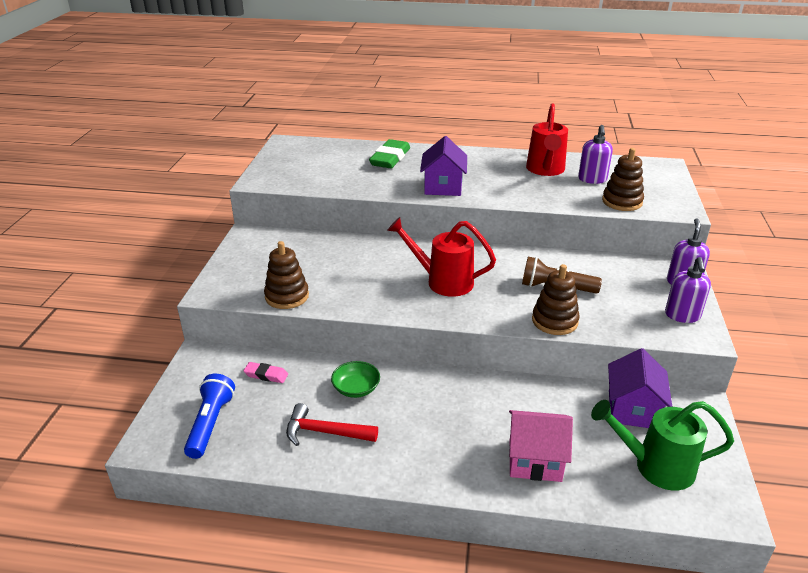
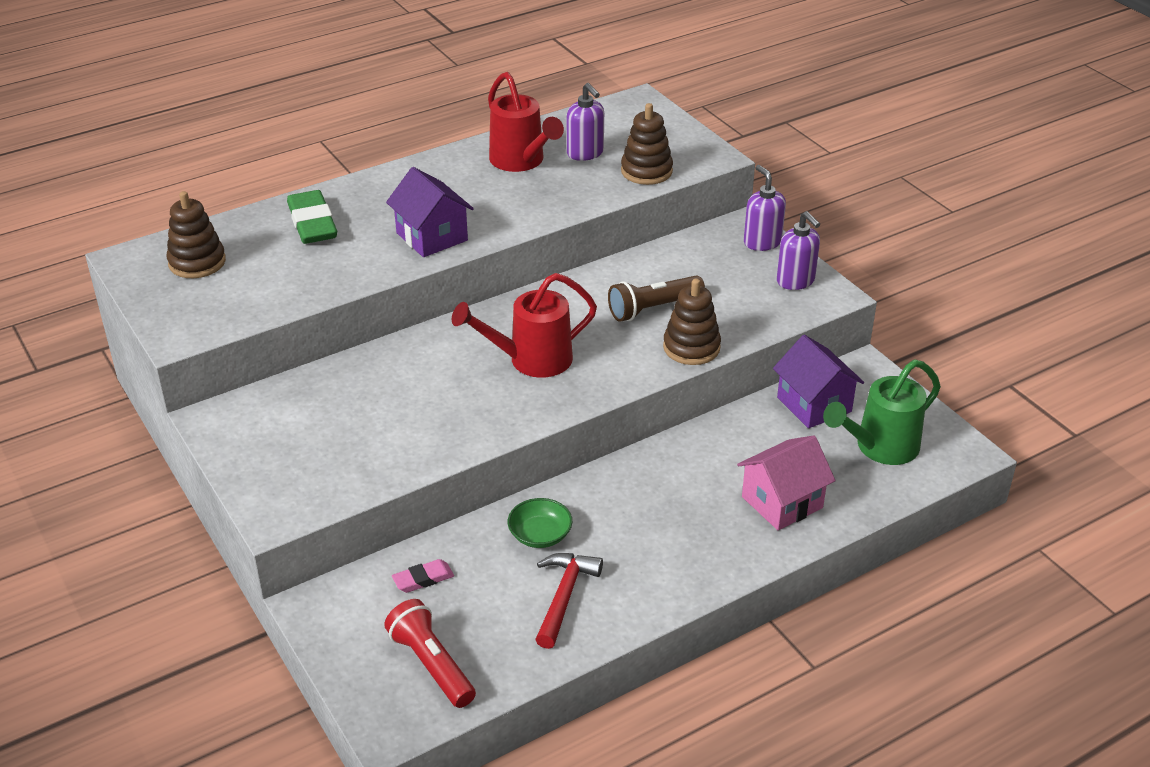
camera: 40 degrees left, 5 degrees up
blue flashlight [184,374,235,459] -> red flashlight [384,599,476,708]
brown stacking toy [264,241,309,309] -> brown stacking toy moved to [167,191,226,278]
red hammer [286,403,378,446] -> red hammer turned 135 degrees clockwise [535,553,603,649]

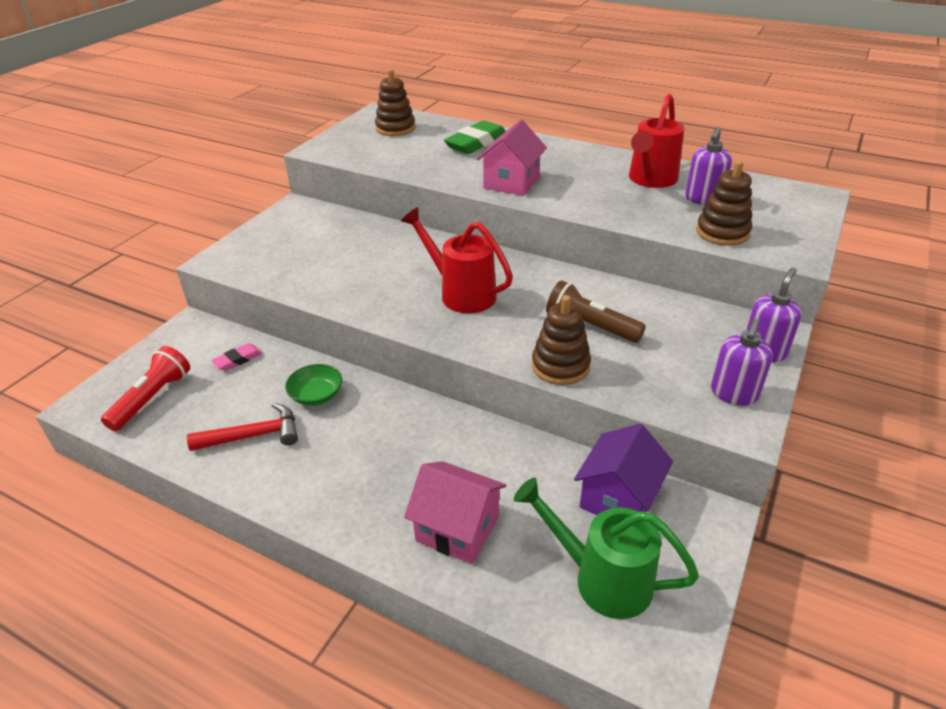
camera: 60 degrees right, 0 degrees up
purple house [386,167,474,257] -> pink house [477,120,547,196]
pink eraser [392,559,454,593] -> pink eraser turned 75 degrees counterclockwise [211,343,262,371]

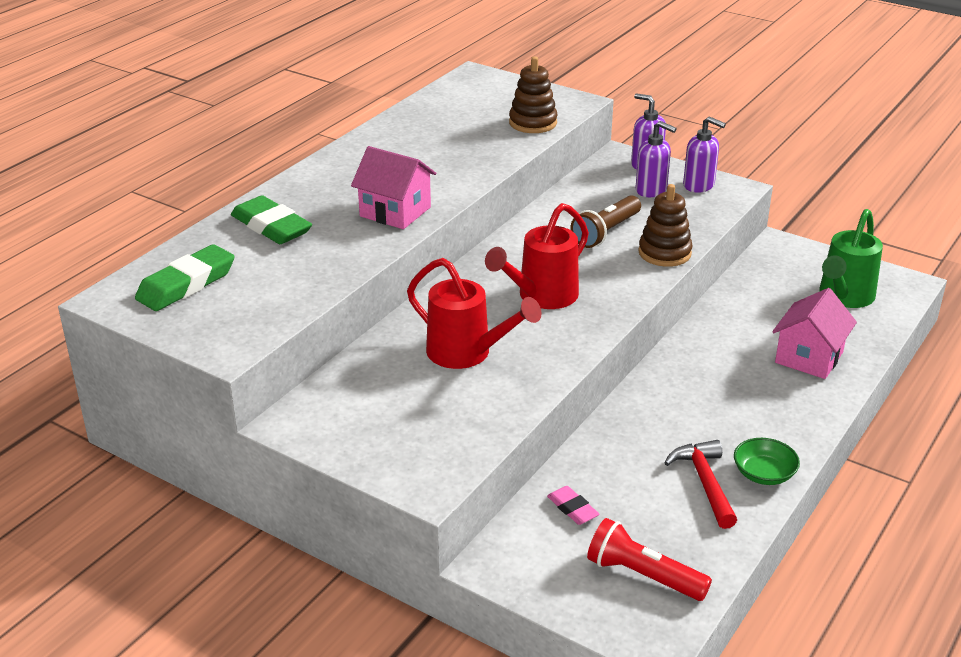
camera: 85 degrees left, 5 degrees down
green bowl [285,364,342,406] -> green bowl moved to [734,438,800,485]
brown stacking toy [375,69,416,136] -> green eraser [135,244,235,311]
purple house [574,424,673,515] -> none
red watering can [629,94,684,188] -> red watering can moved to [407,258,542,369]
purple soap dispenser [685,127,732,205] -> purple soap dispenser moved to [636,121,677,197]

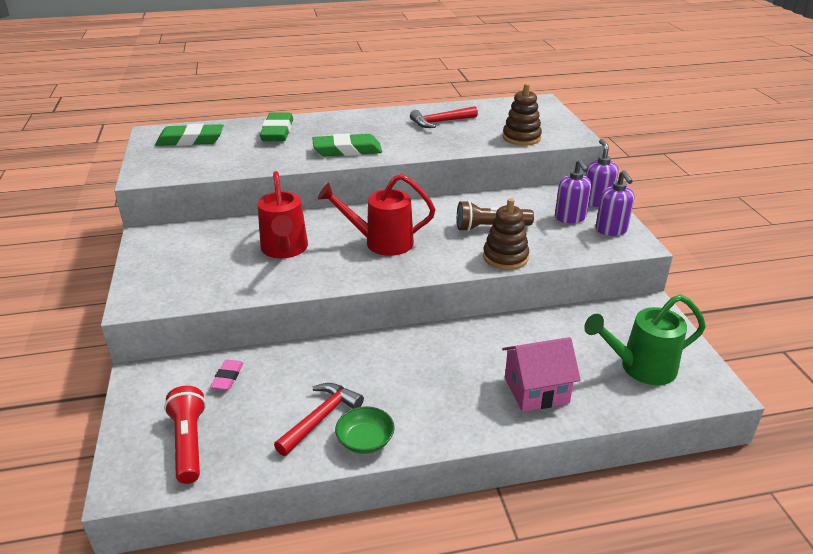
camera: 45 degrees right, 0 degrees up
pink house [351,146,436,229] -> green eraser [313,133,382,156]
none -> red hammer [410,106,478,128]

